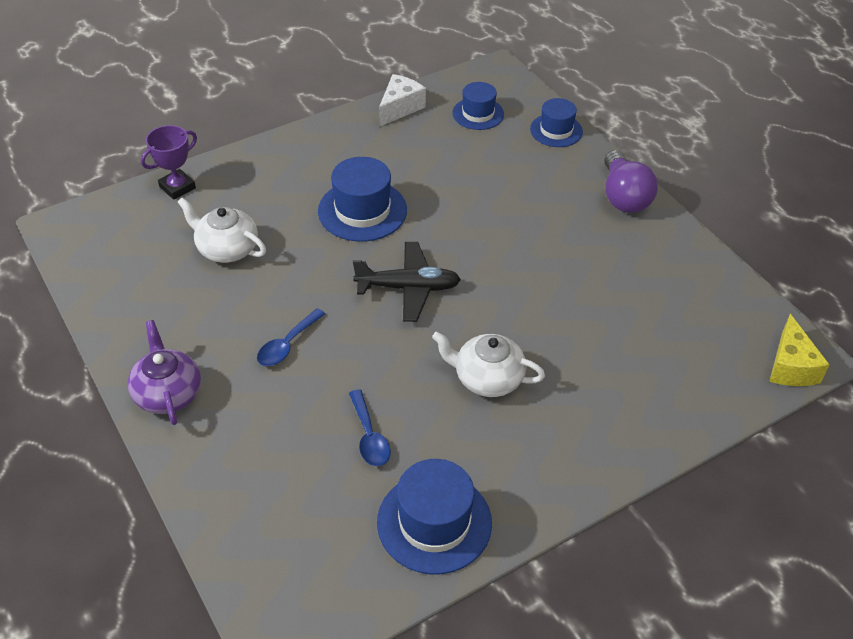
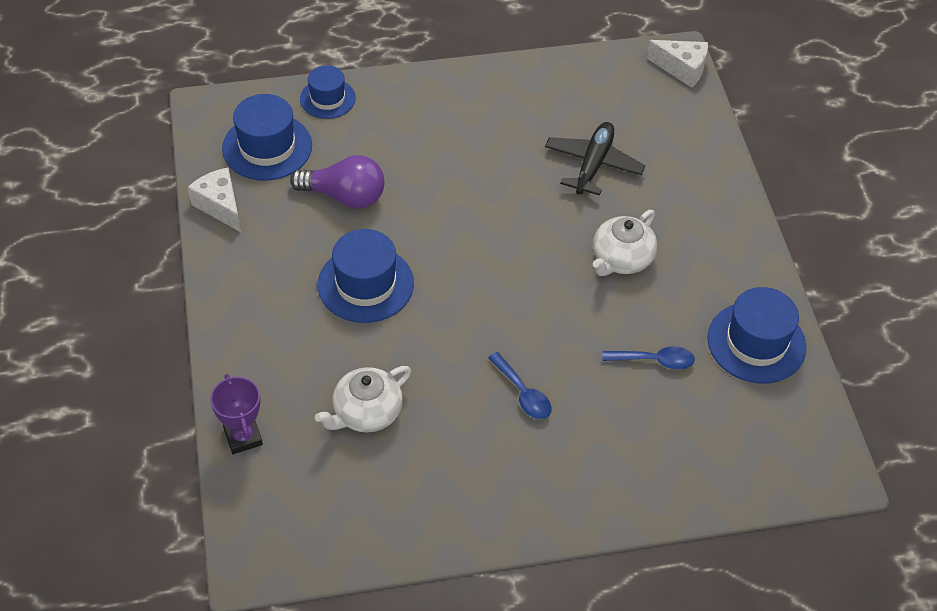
camera: 70 degrees left, 5 degrees up
purple teapot [128,320,201,425] -> none
black plane [353,242,461,322] -> black plane moved to [545,122,646,196]
blue hat [452,82,504,130] -> blue hat [222,94,312,181], size x1.56
purple light bulb [604,150,658,213] -> purple light bulb moved to [290,155,385,209]
yellow cheese [769,314,830,386] -> white cheese [646,40,708,88]

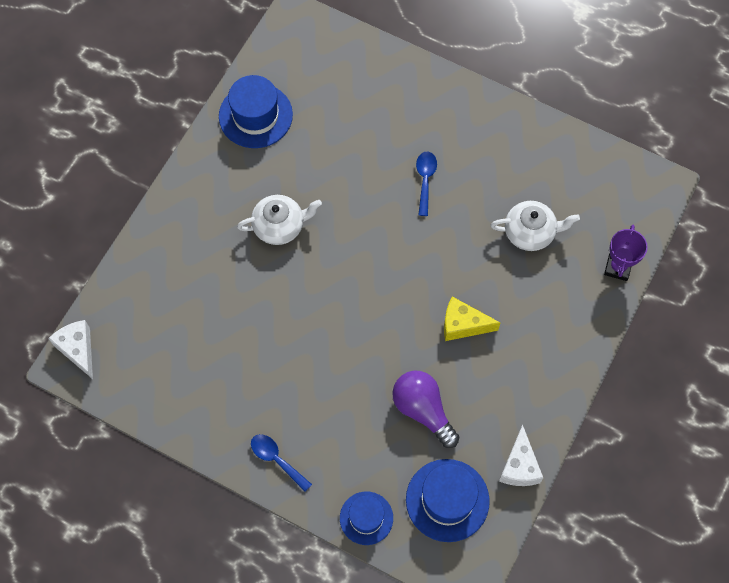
camera: 140 degrees left, 15 degrees up
blue hat [318,229,414,323] -> yellow cheese [444,297,500,341]
black plane [545,122,646,196] -> none
blue spoon [603,346,695,369] -> blue spoon moved to [251,434,312,492]

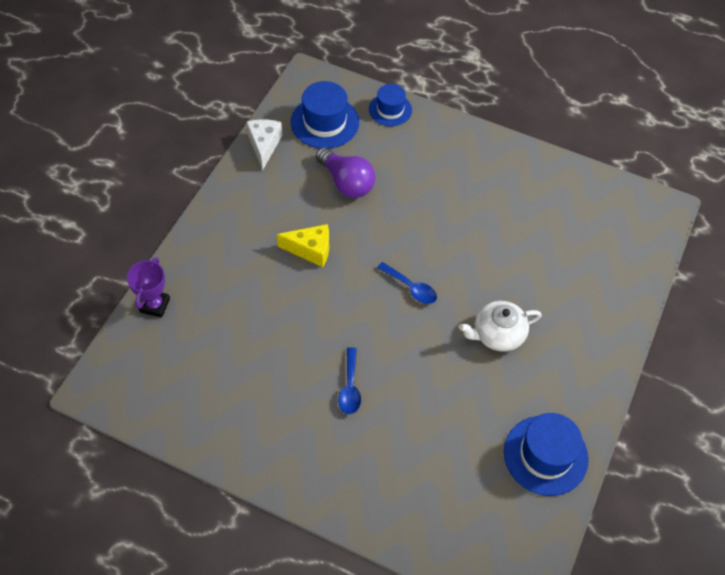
camera: 175 degrees right, 10 degrees down
white cheese [48,320,93,379] -> none
blue spoon [251,434,312,492] -> blue spoon moved to [377,262,437,304]
white teapot [491,201,580,251] -> none

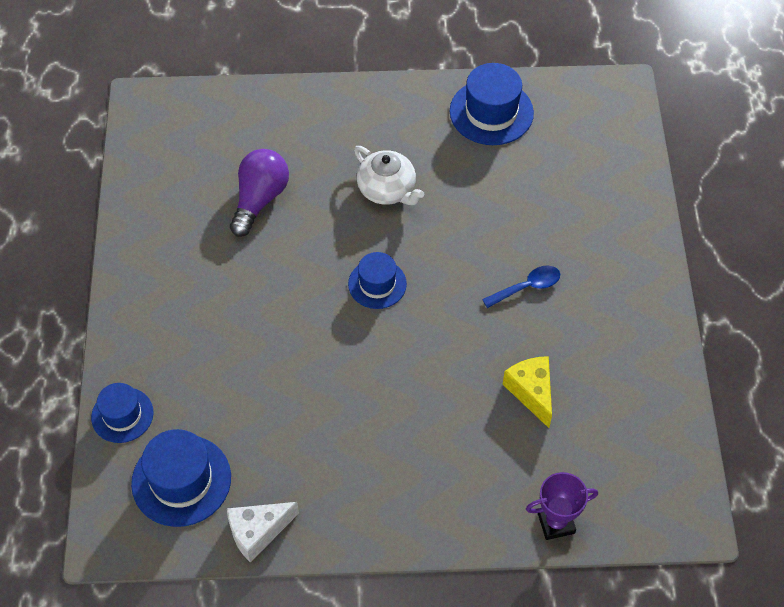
camera: 115 degrees left, 0 degrees up
yellow cheese [277,224,329,267] -> yellow cheese moved to [503,356,552,428]
purple light bulb [316,147,375,198] -> purple light bulb moved to [230,149,289,237]
blue spoon [377,262,437,304] -> blue hat [348,252,407,309]

